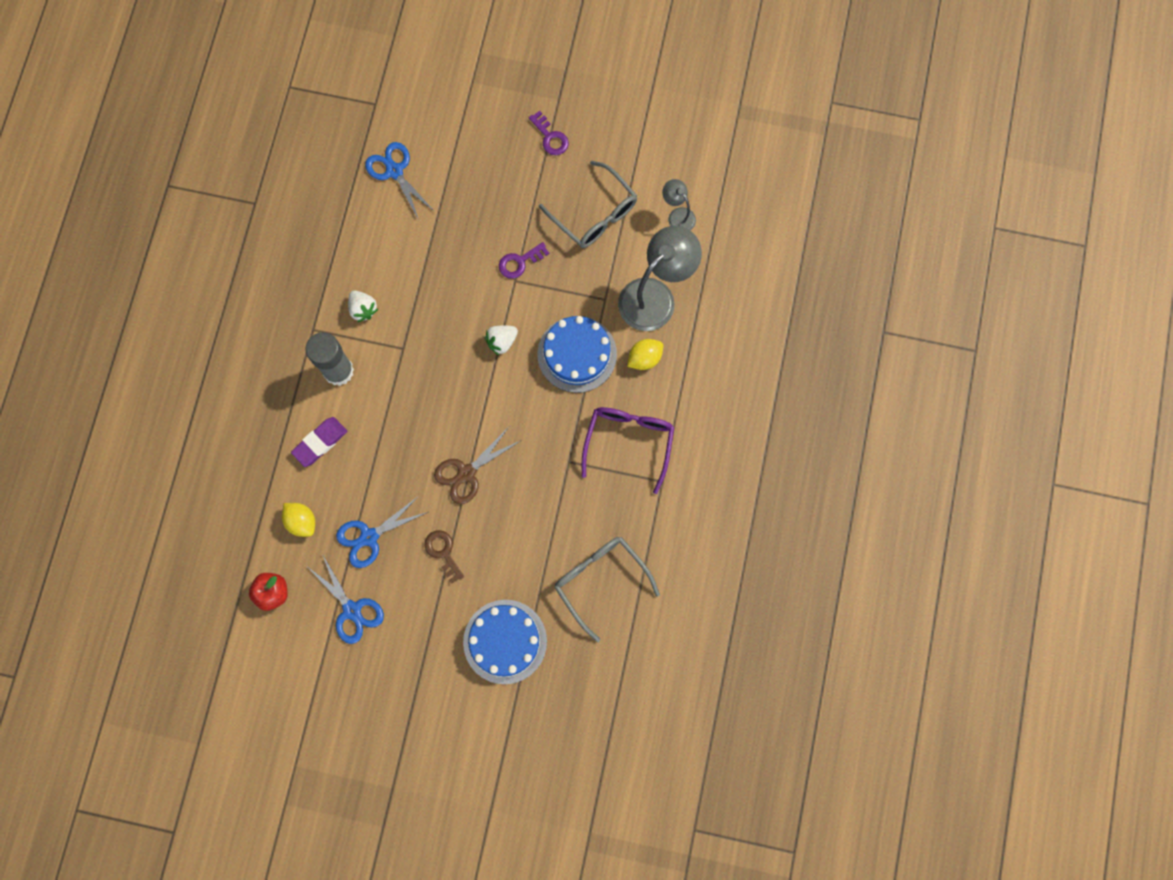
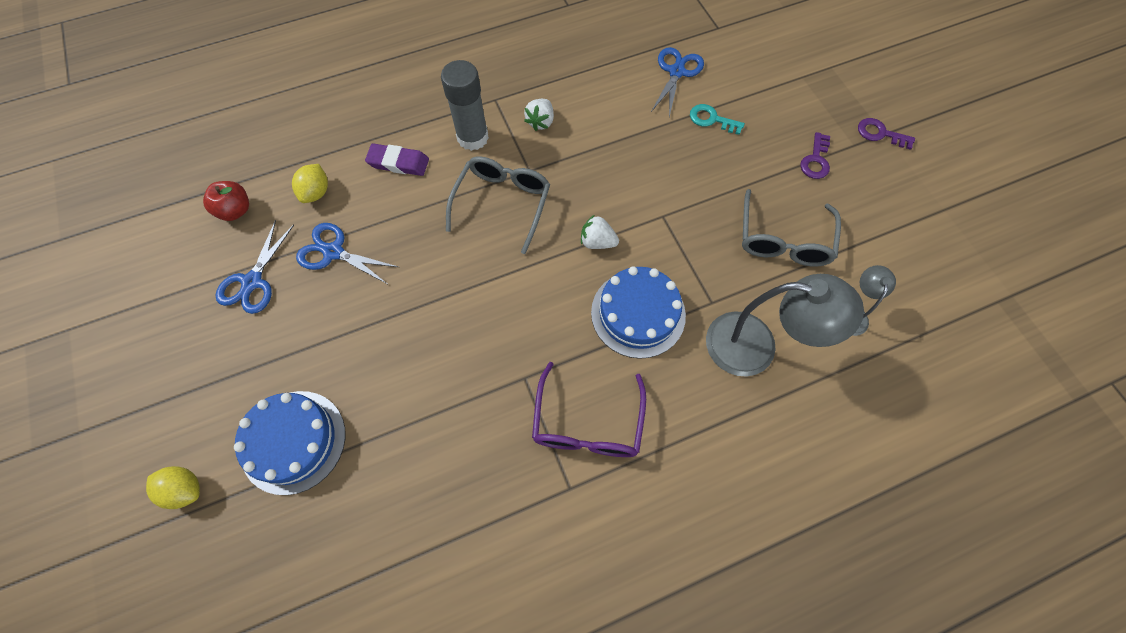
camera: 55 degrees right, 10 degrees down
brown key [424,530,464,584] -> none
brown scissors [434,427,520,504] -> none
purple key [499,242,549,279] -> purple key moved to [858,118,915,150]
grey glasses [554,537,660,642] -> grey glasses moved to [446,156,550,254]
purple glasses [582,407,674,494] -> purple glasses turned 120 degrees clockwise [532,362,646,457]
yellow lemon [627,339,663,370] -> yellow lemon moved to [146,466,200,509]
none -> turquoise key [690,104,745,135]

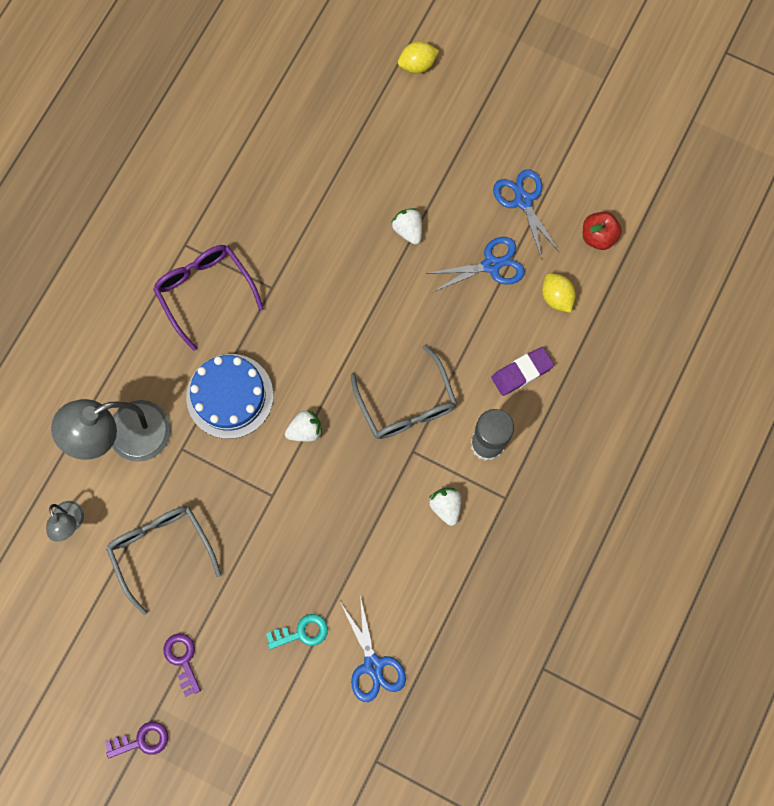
camera: 140 degrees right, 10 degrees up
blue cake [234,391,346,495] -> none
none -> white strawberry [391,208,422,245]

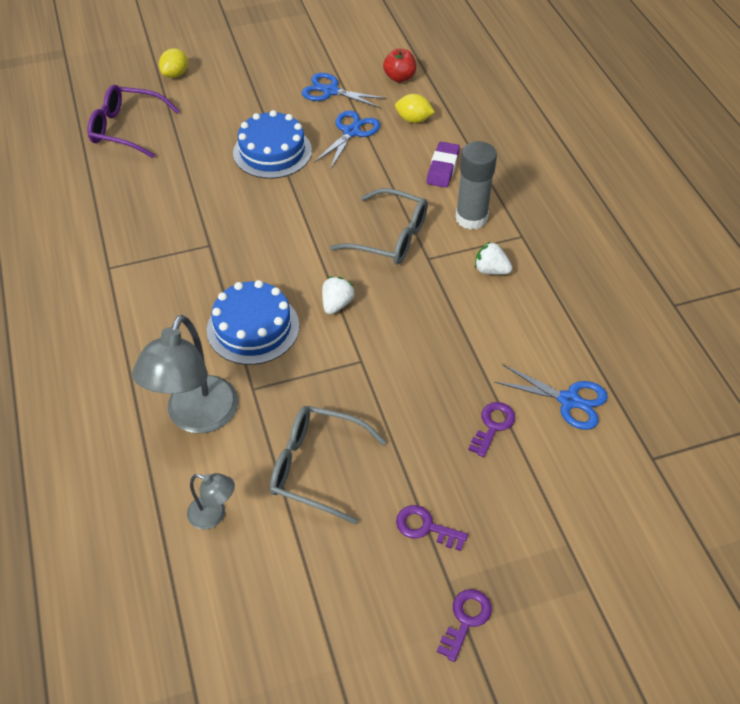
camera: 45 degrees left, 25 degrees down
purple glasses [153,245,264,351] -> purple glasses moved to [88,85,179,158]
turquoise key [266,614,328,649] -> purple key [468,402,515,457]
white strawberry [391,208,422,245] -> blue cake [233,110,312,179]

